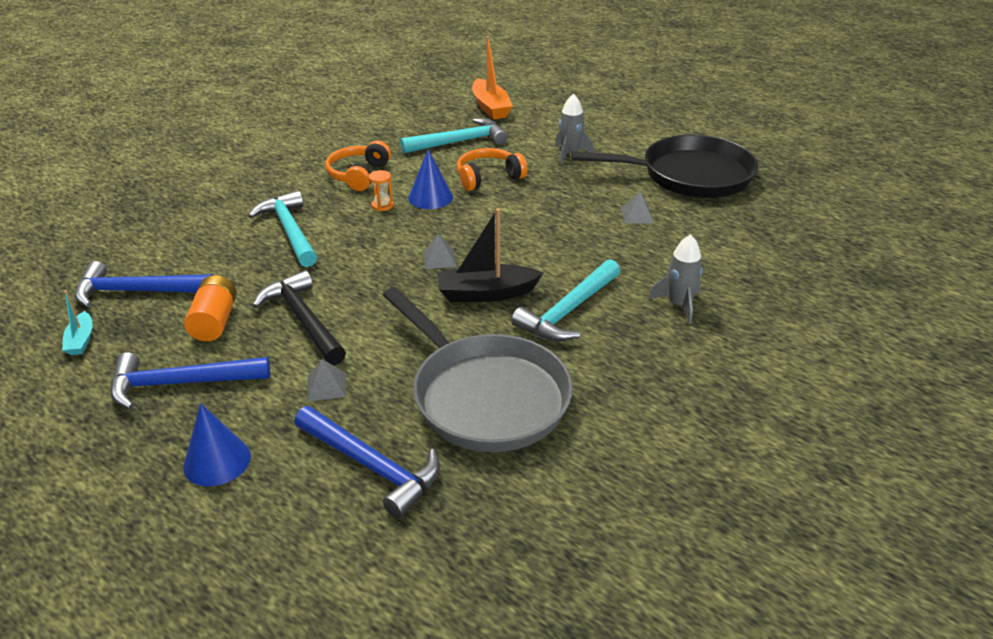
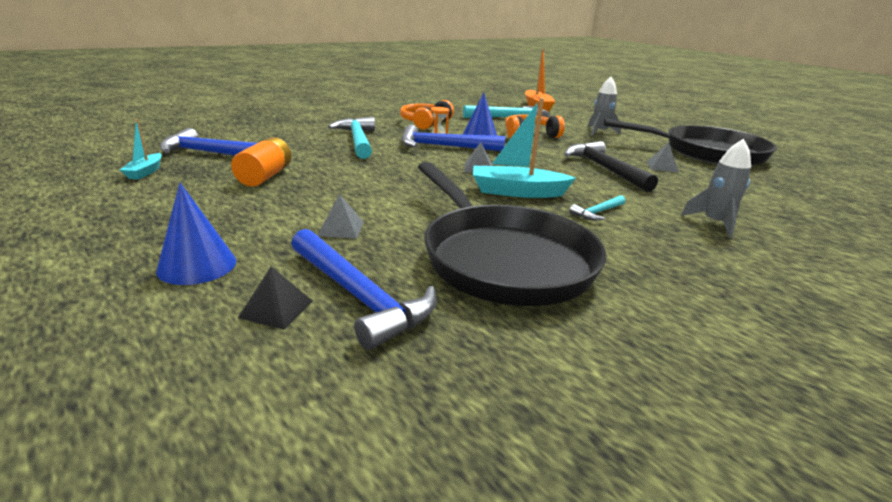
camera: 10 degrees right, 10 degrees down
blue hammer [110,352,270,409] -> blue hammer moved to [401,125,505,151]
black hammer [252,270,346,365] -> black hammer moved to [564,141,658,192]
grey pan [383,287,573,452] -> black pan [418,162,606,306]
black boat [437,208,543,302] -> turquoise boat [473,98,576,198]
turquoise hammer [511,259,620,341] -> turquoise hammer [569,195,625,220], size x0.50
none -> black pyramid [238,266,313,330]

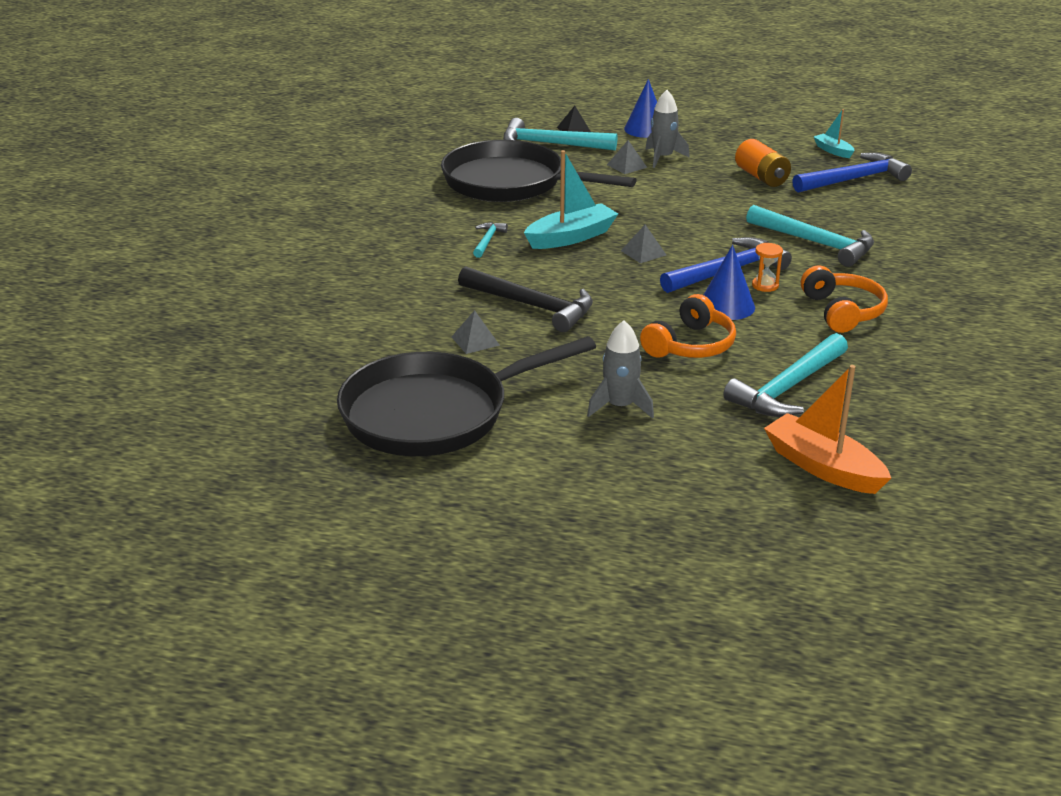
camera: 145 degrees right, 5 degrees up
blue hammer [291,229,437,350] -> turquoise hammer [503,118,617,151]
grey rocket [681,139,751,238] -> grey rocket moved to [645,90,690,168]

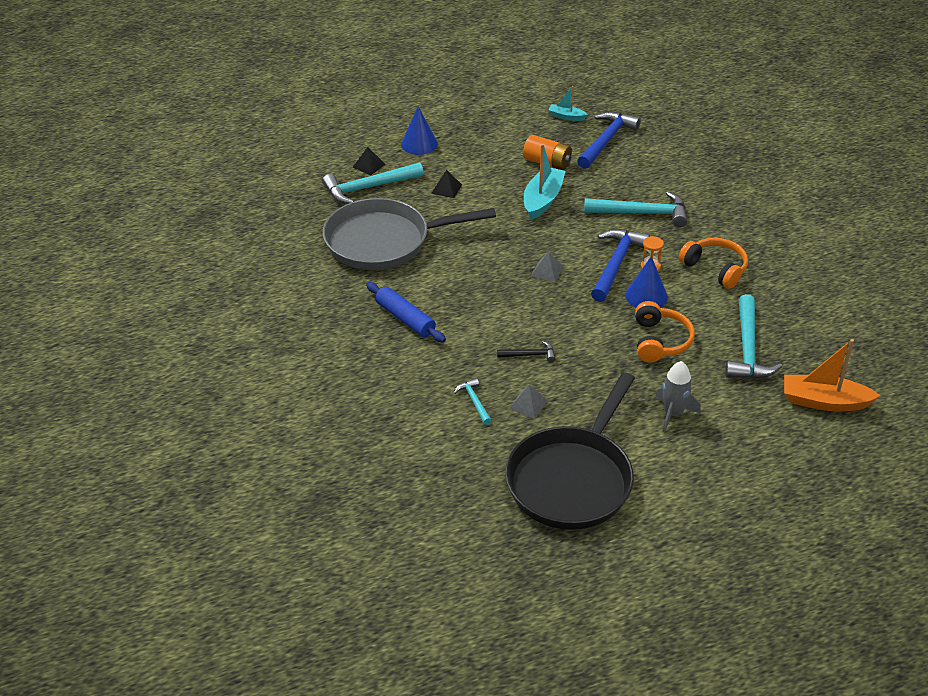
camera: 35 degrees left, 10 degrees up
black pan [441,140,637,202] -> grey pan [323,198,496,270]
black hammer [458,266,593,332] -> black hammer [497,341,555,362], size x0.50
turquoise hammer [473,222,508,258] -> turquoise hammer moved to [454,378,492,425]
turquoise boat [524,150,618,249] -> turquoise boat moved to [524,144,566,220]
grey pyramid [607,140,647,174] -> black pyramid [431,170,462,198]
grey rocket [645,90,690,168] -> none
none -> blue rolling pin [366,282,446,343]

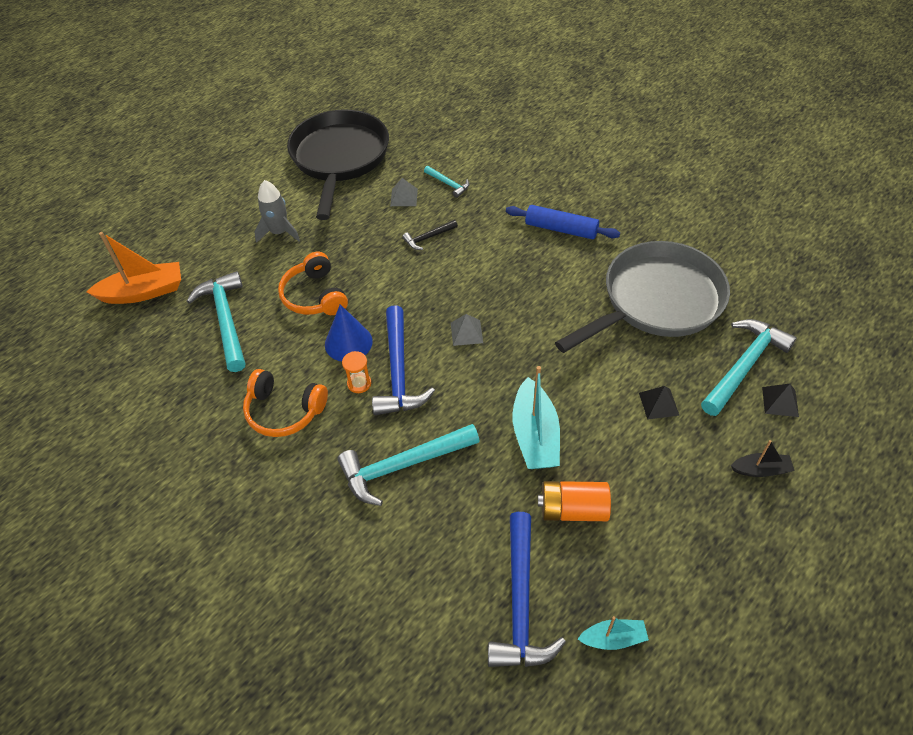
camera: 155 degrees right, 10 degrees up
blue cone [401,106,438,155] -> black boat [731,440,795,477]

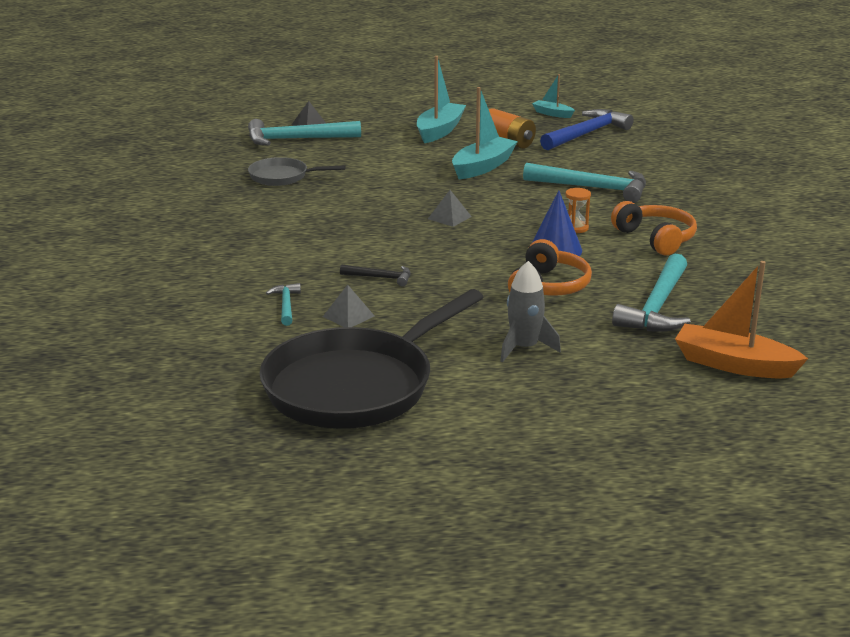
camera: 140 degrees left, 25 degrees down
blue hammer [372,305,435,415] -> none
blue rolling pin [506,205,620,240] -> none
grey pan [555,241,730,353] -> grey pan [248,157,345,186], size x0.49
black pyramid [639,386,680,420] -> none
black boat [731,440,795,477] -> none
none -> turquoise boat [417,56,466,143]

